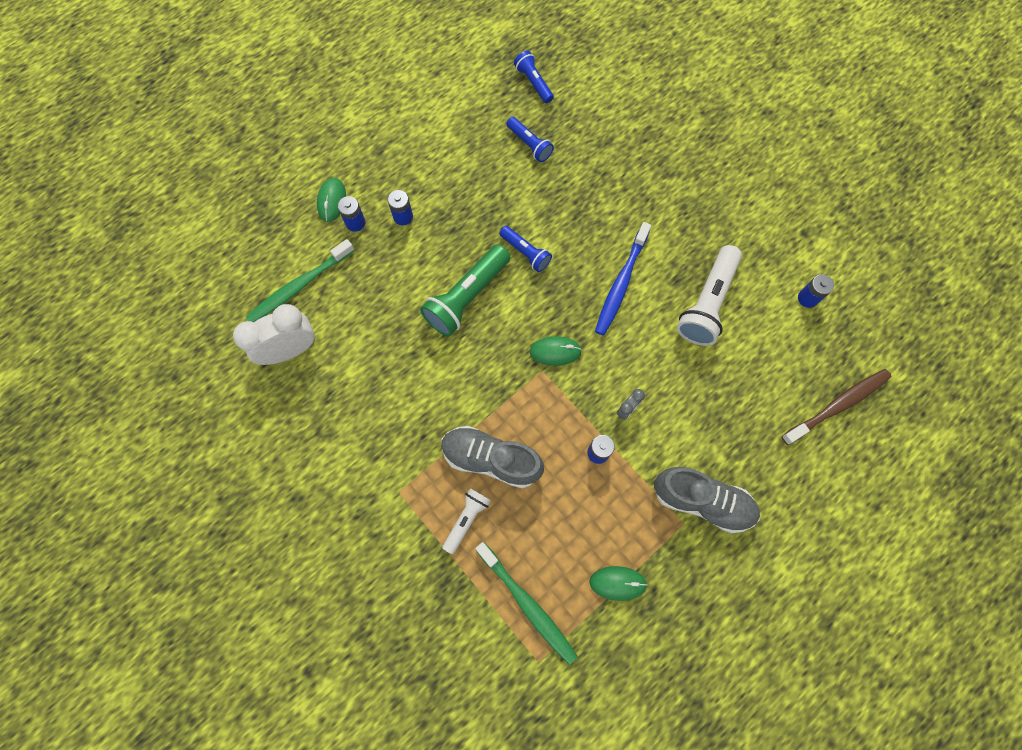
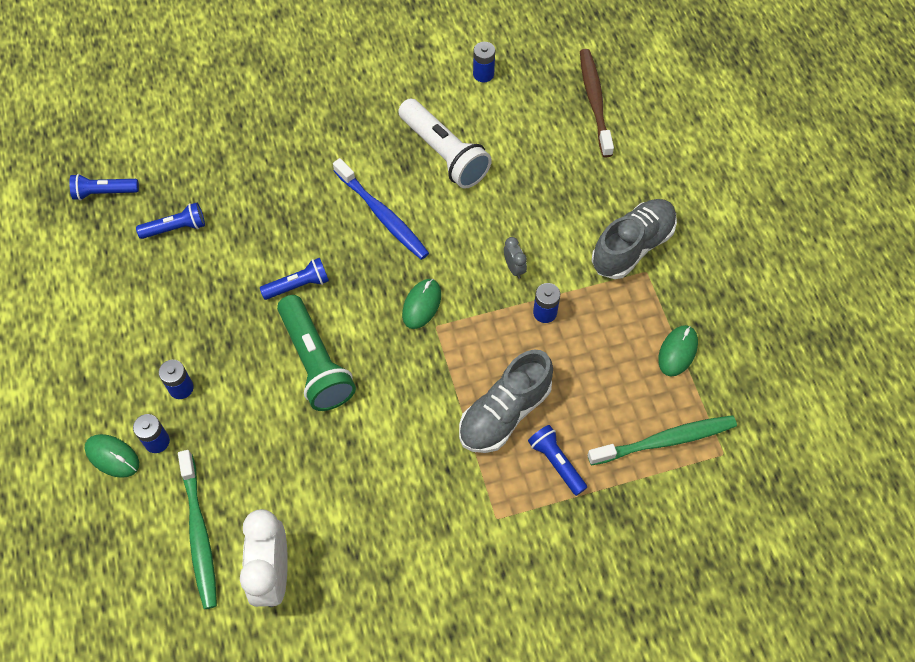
camera: 65 degrees left, 10 degrees down
white flashlight [442,488,491,554] -> blue flashlight [528,425,587,496]

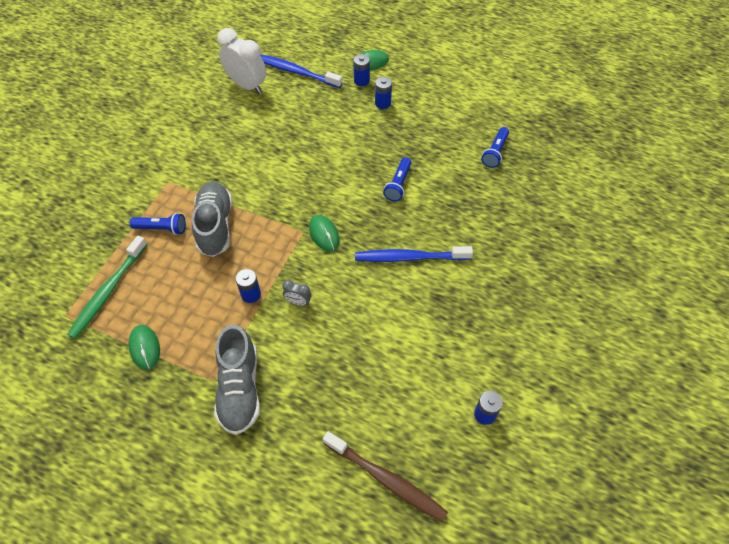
camera: 130 degrees right, 5 degrees down
blue flashlight [69,174,139,200] -> none
green toothbrush [178,450,217,609] -> blue toothbrush [260,54,342,88]
green flashlight [277,295,356,411] -> none
white flashlight [398,98,492,189] -> none

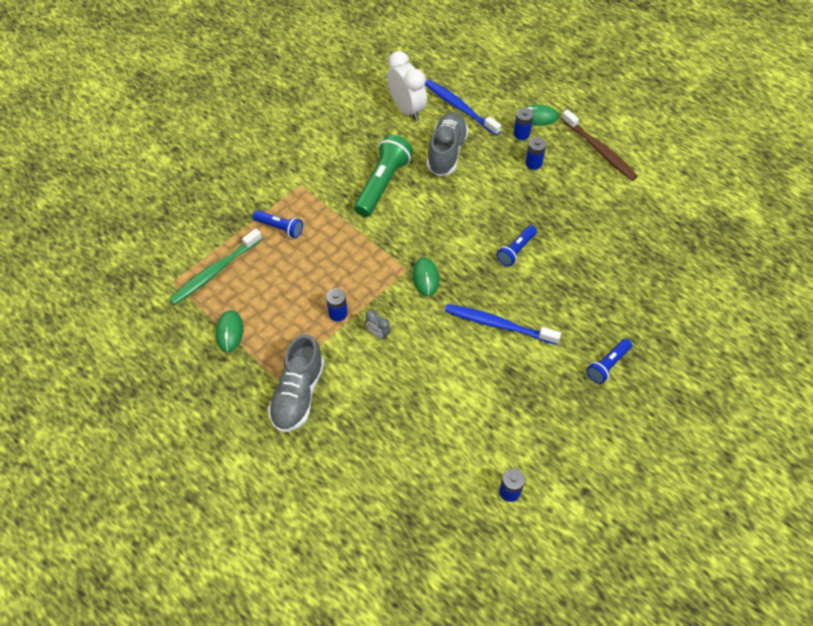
camera: 20 degrees right, 0 degrees up
grey shoe [192,182,232,257] -> grey shoe moved to [427,112,469,176]
brown toothbrush [323,431,448,522] -> brown toothbrush moved to [561,109,638,181]
blue flashlight [481,127,509,168] -> blue flashlight moved to [587,338,632,384]
none -> green flashlight [354,134,413,217]

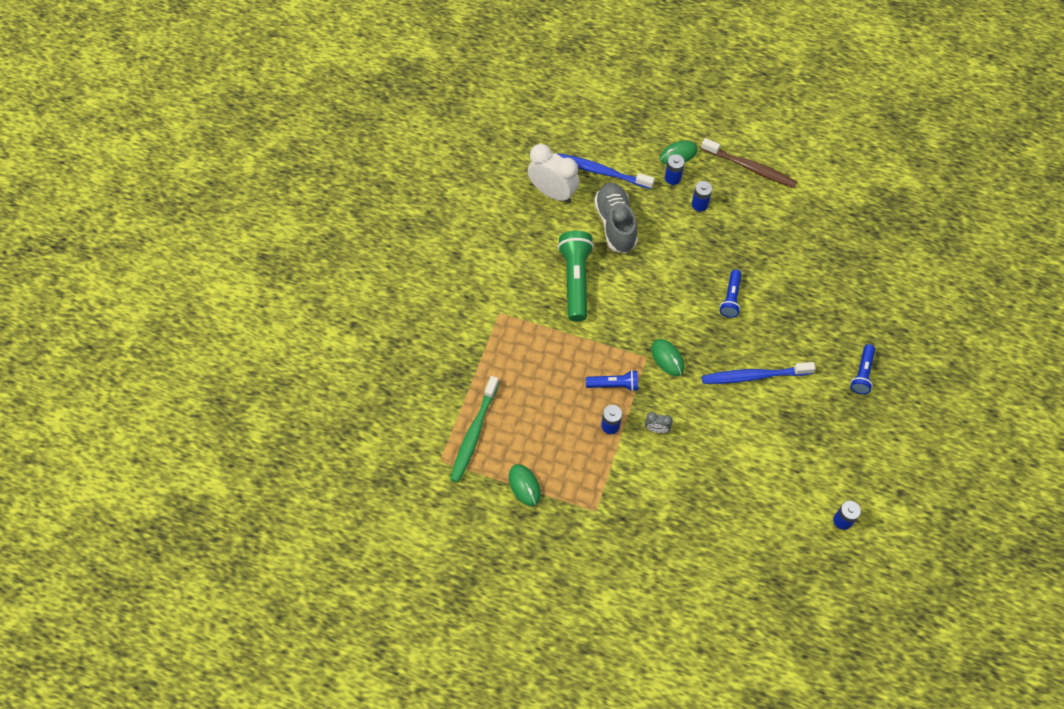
camera: 25 degrees left, 5 degrees up
blue flashlight [253,210,303,238] -> blue flashlight moved to [586,370,638,392]
grey shoe [268,334,325,432] -> none

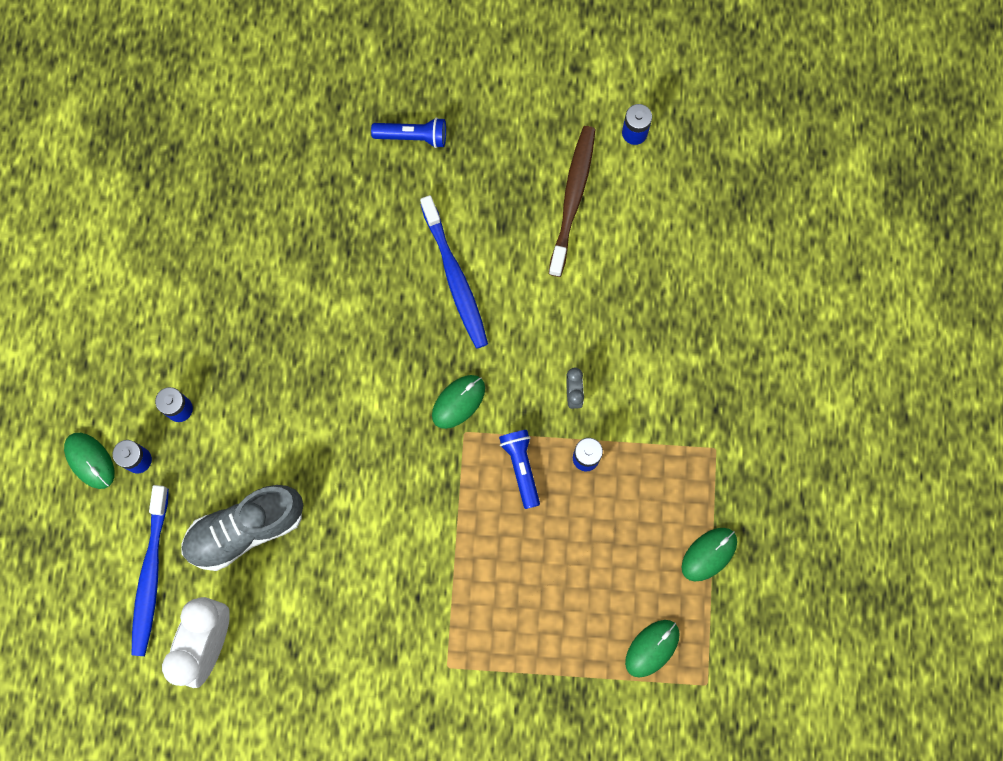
camera: 105 degrees left, 15 degrees up
green toothbrush [450,376,499,482] -> green mouse [625,620,680,677]
green flashlight [558,231,594,322] -> none
brown toothbrush [701,138,797,188] -> brown toothbrush moved to [549,126,595,277]
blue flashlight [720,270,741,318] -> none

